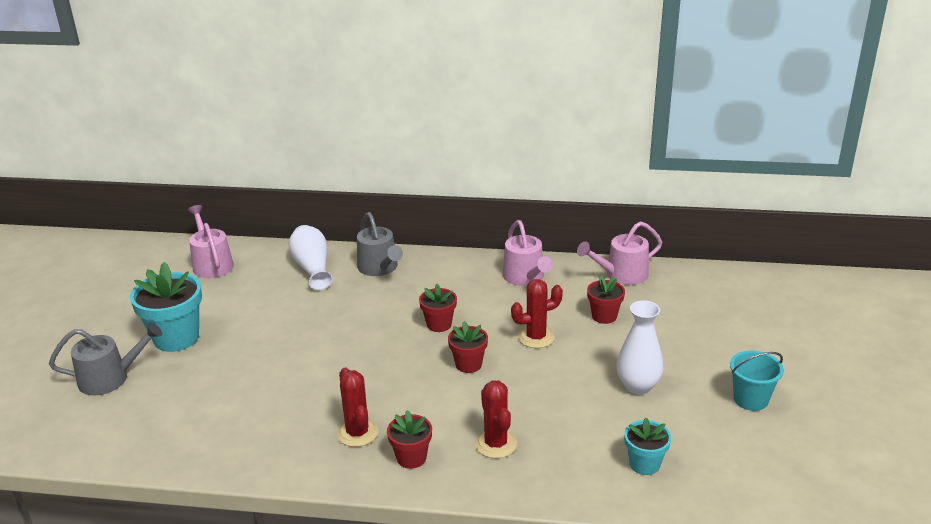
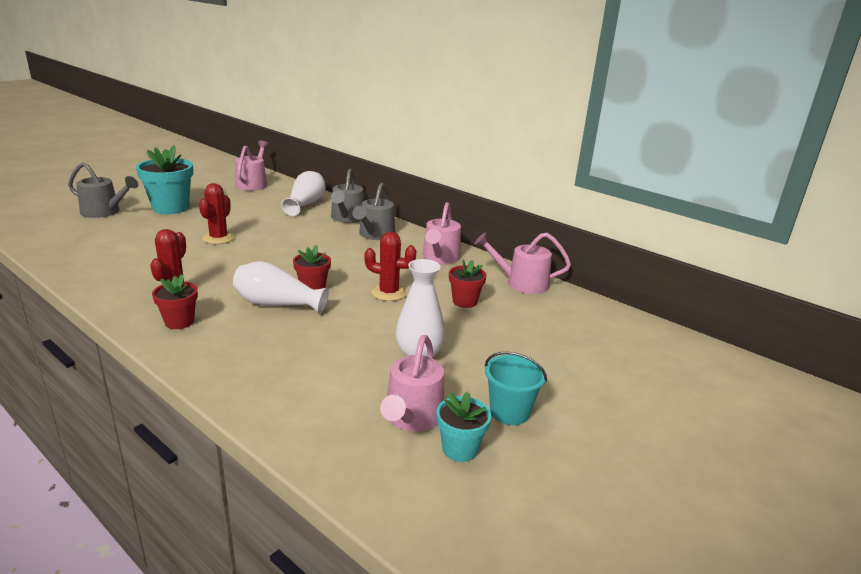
camera: 30 degrees right, 5 degrees down
red flower pot [419,283,457,332] -> none
red cactus [475,380,517,458] -> red cactus moved to [199,183,235,244]
turquoise flower pot [624,418,671,475] -> turquoise flower pot moved to [436,391,491,462]
none -> white vase [233,261,329,314]
none -> grey watering can [352,183,395,240]
none -> pink watering can [380,335,444,431]

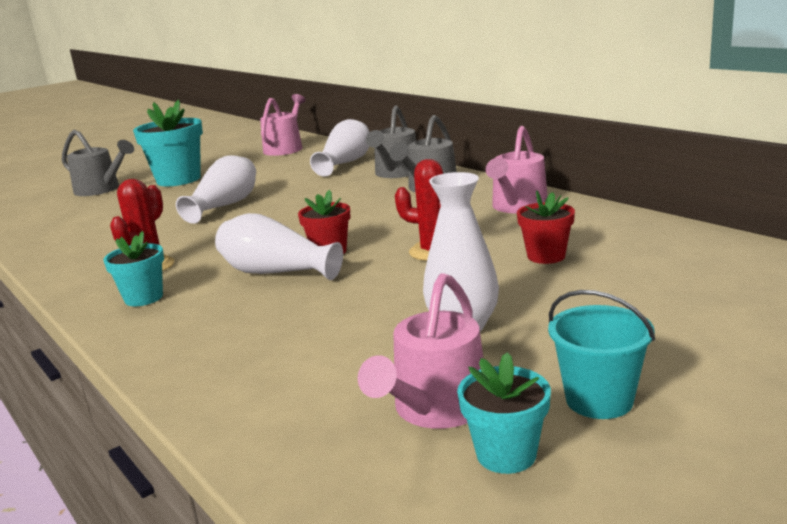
camera: 15 degrees right, 5 degrees down
red flower pot [152,274,198,329] -> turquoise flower pot [103,231,164,306]
red cactus [199,183,235,244] -> white vase [176,155,256,224]
pink watering can [474,233,571,294] -> none

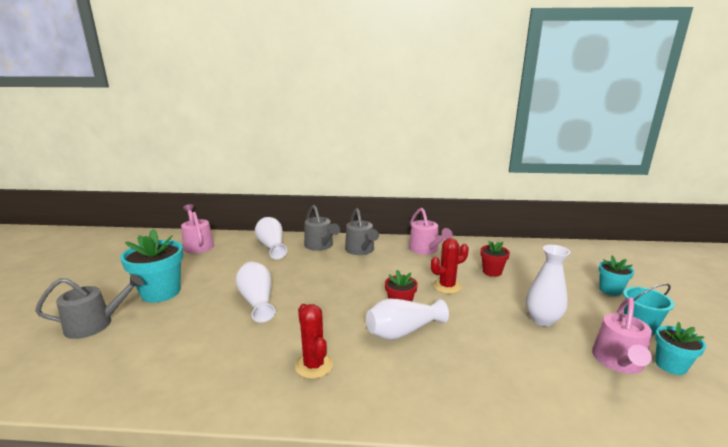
camera: 50 degrees left, 0 degrees up
turquoise flower pot [103,231,164,306] -> turquoise flower pot moved to [598,255,634,296]
pink watering can [358,273,484,429] -> pink watering can turned 45 degrees clockwise [592,298,652,374]

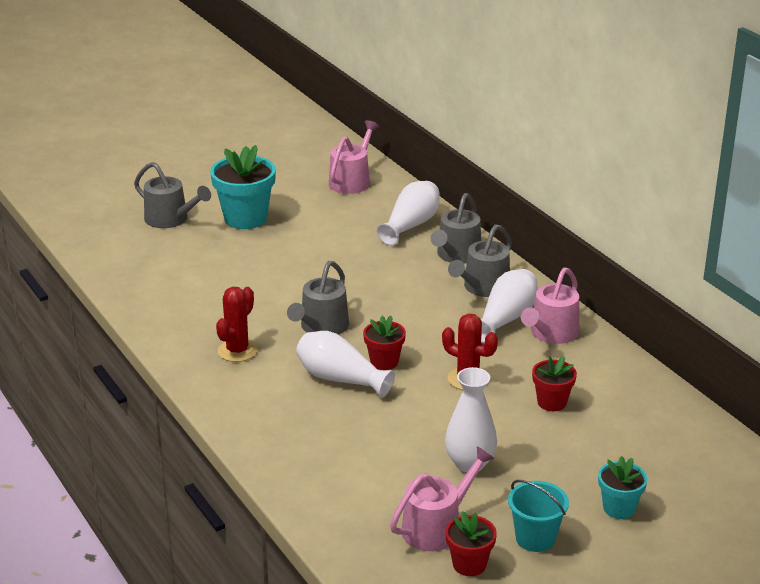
camera: 55 degrees right, 10 degrees up
white vase [236,262,276,323] -> white vase moved to [481,269,538,343]
pink watering can [592,298,652,374] -> pink watering can turned 150 degrees clockwise [390,446,495,551]
turquoise flower pot [655,322,706,375] -> red flower pot [445,511,497,576]
none -> grey watering can [287,261,349,335]

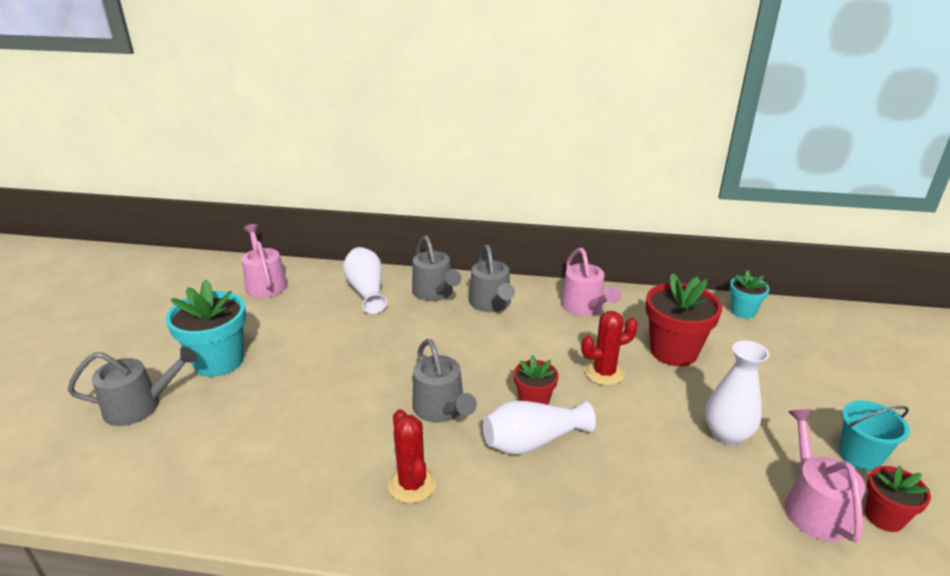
camera: 50 degrees left, 0 degrees up
white vase [481,269,538,343] -> none
red flower pot [532,356,577,411] -> red flower pot [645,273,722,366], size x1.78
turquoise flower pot [598,456,648,519] -> turquoise flower pot moved to [730,270,769,319]

